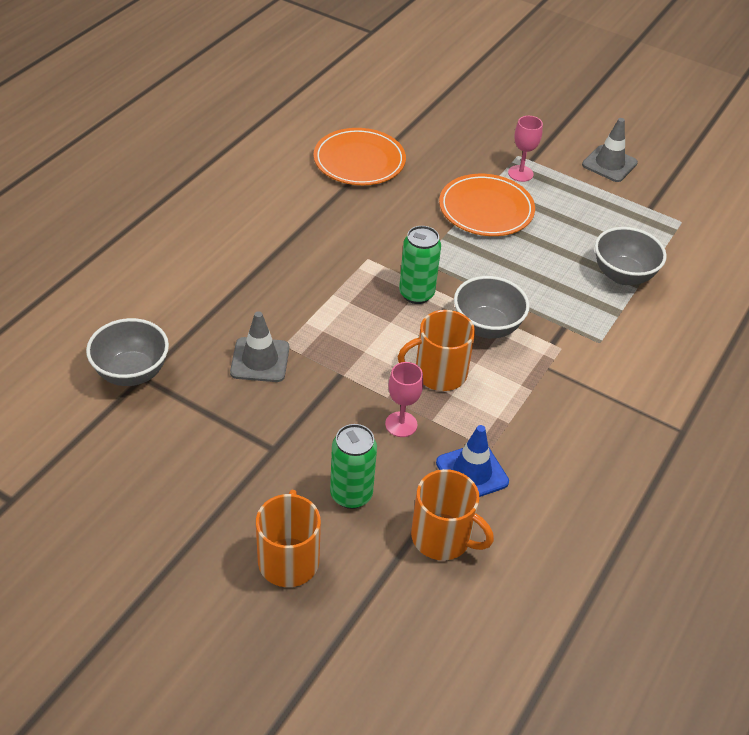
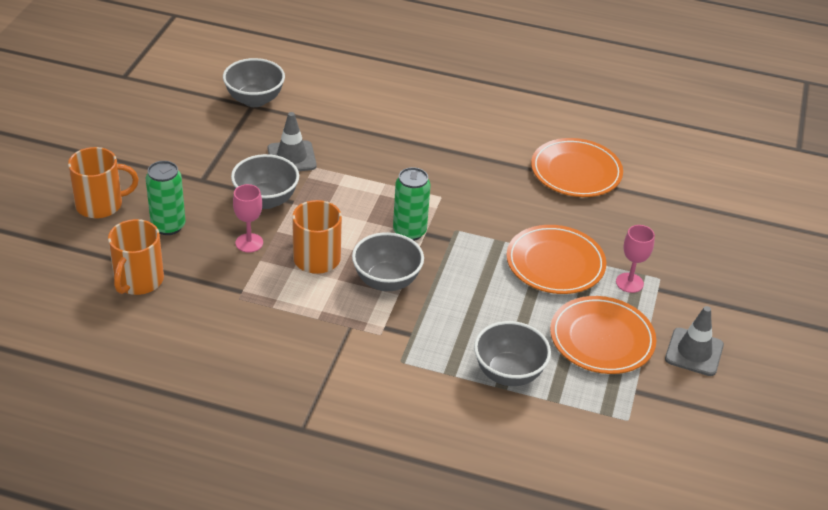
camera: 75 degrees right, 5 degrees down
blue traffic cone [436,425,509,497] -> none
none -> grey bowl [231,154,299,209]
none -> orange plate [550,296,656,374]

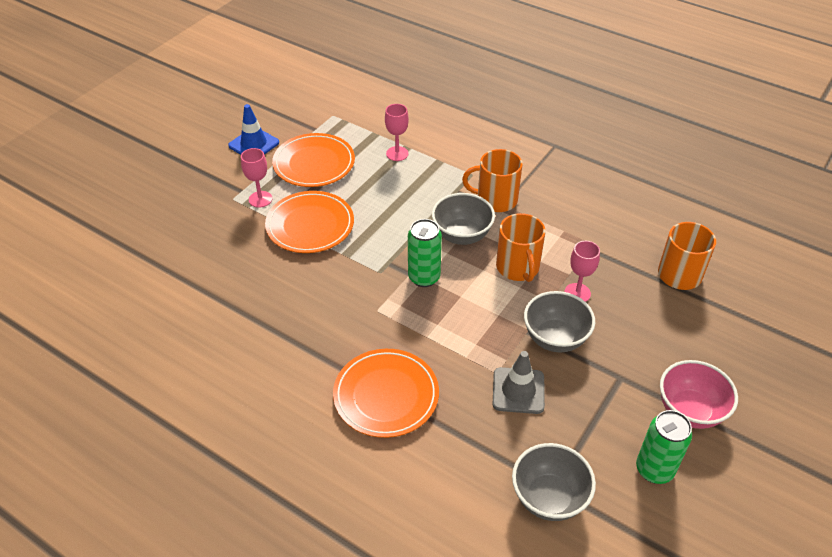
camera: 160 degrees left, 5 degrees up
orange mug [68,147,139,219] -> orange mug moved to [462,149,523,212]
green can [146,161,186,235] -> green can moved to [636,410,692,484]
grey bowl [474,321,551,386] -> pink goblet [385,104,409,161]
orange plate [531,138,623,197] -> orange plate moved to [333,349,439,438]
grey traffic cone [665,306,724,376] -> blue traffic cone [228,104,279,155]
none -> pink bowl [660,360,738,429]

